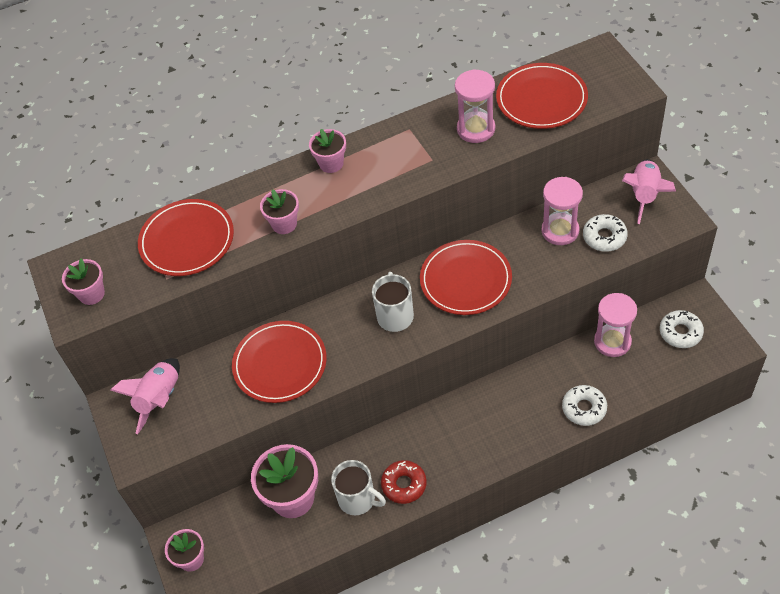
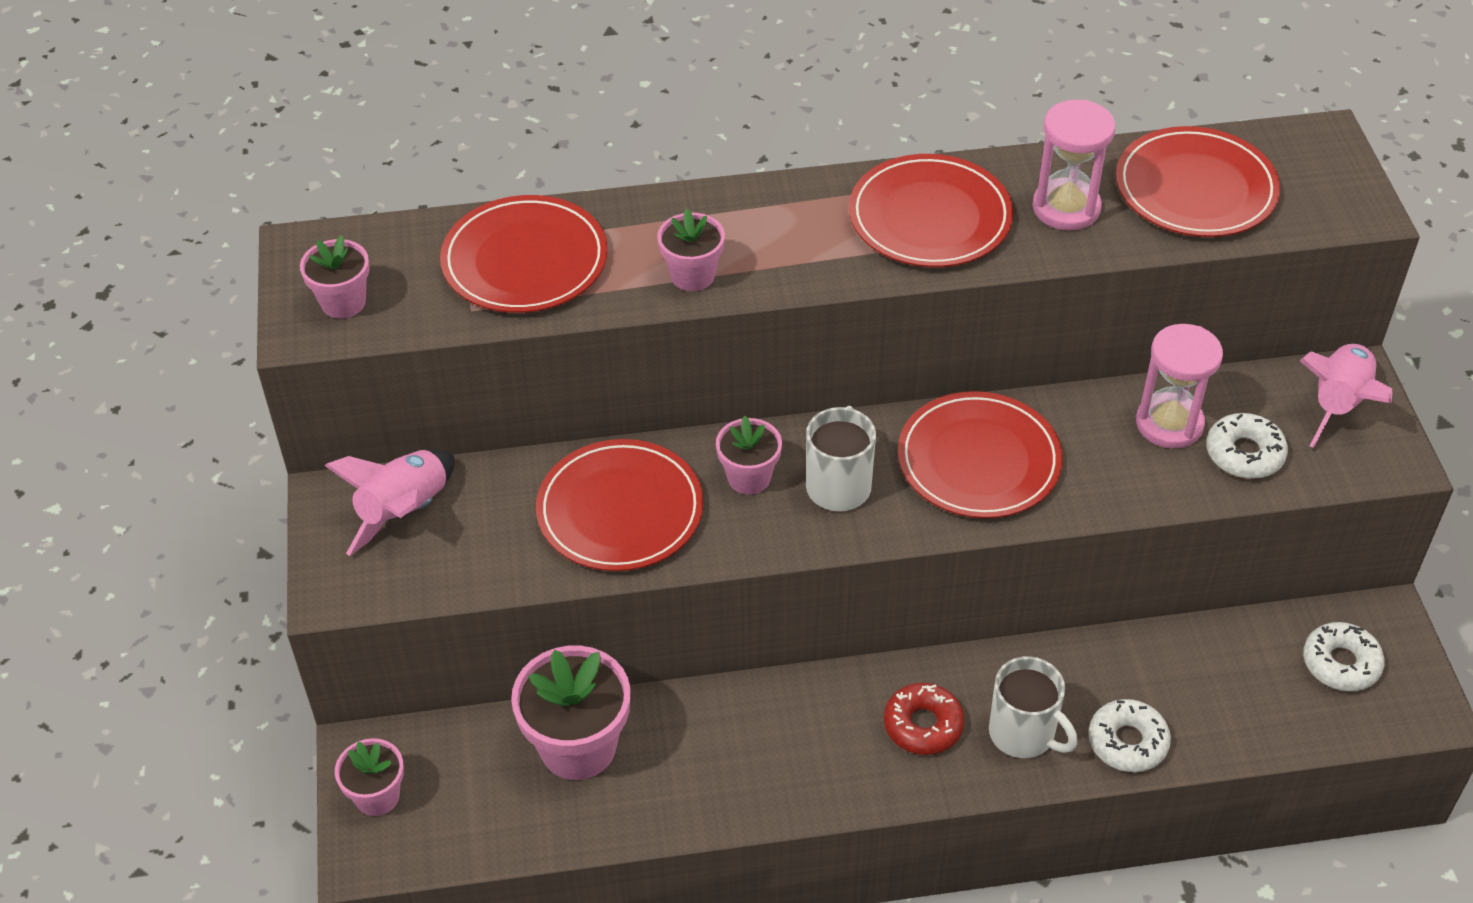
camera: 10 degrees right, 5 degrees down
pink flower pot [309,129,346,173] -> pink flower pot moved to [716,416,782,495]
white mug [331,460,386,515] -> white mug moved to [989,656,1077,758]
red donut [381,460,427,504] -> red donut moved to [884,683,964,755]
pink hourglass [594,293,637,357] -> none
none -> red plate [849,154,1014,267]

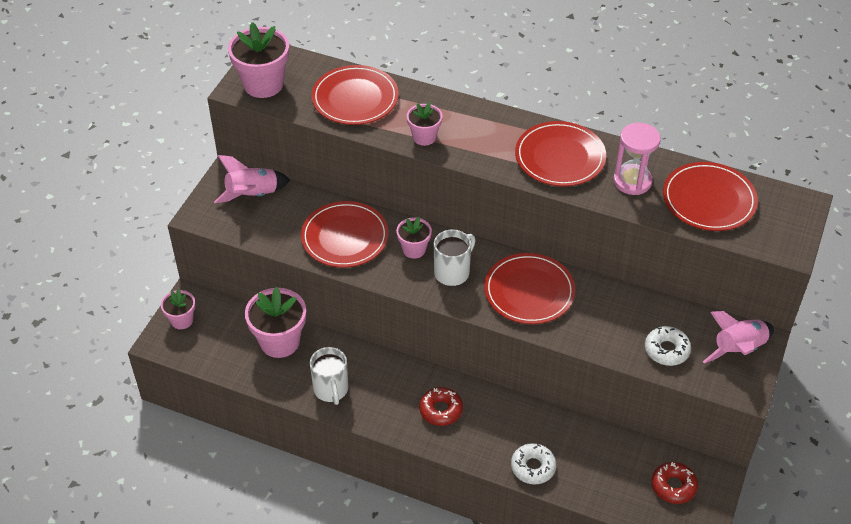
camera: 30 degrees right, 0 degrees up
pink flower pot [300,235,370,319] -> pink flower pot [228,22,289,98], size x1.75
white mug [989,656,1077,758] -> white mug moved to [310,347,348,405]
pink hourglass [1136,324,1223,449] -> none
white donut [1303,622,1385,691] -> red donut [652,462,698,504]

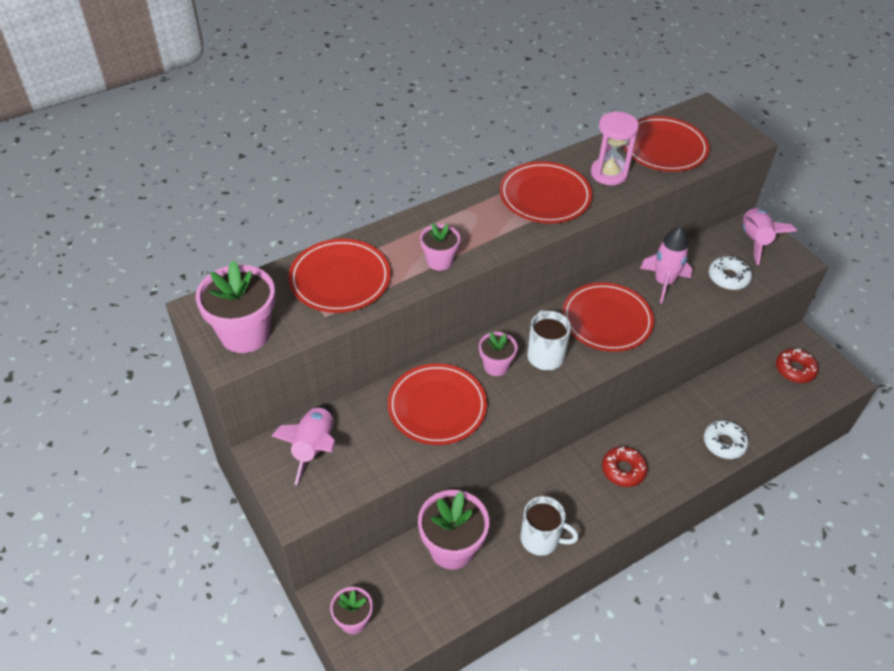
camera: 55 degrees left, 0 degrees up
none -> pink rocket [640,226,692,304]

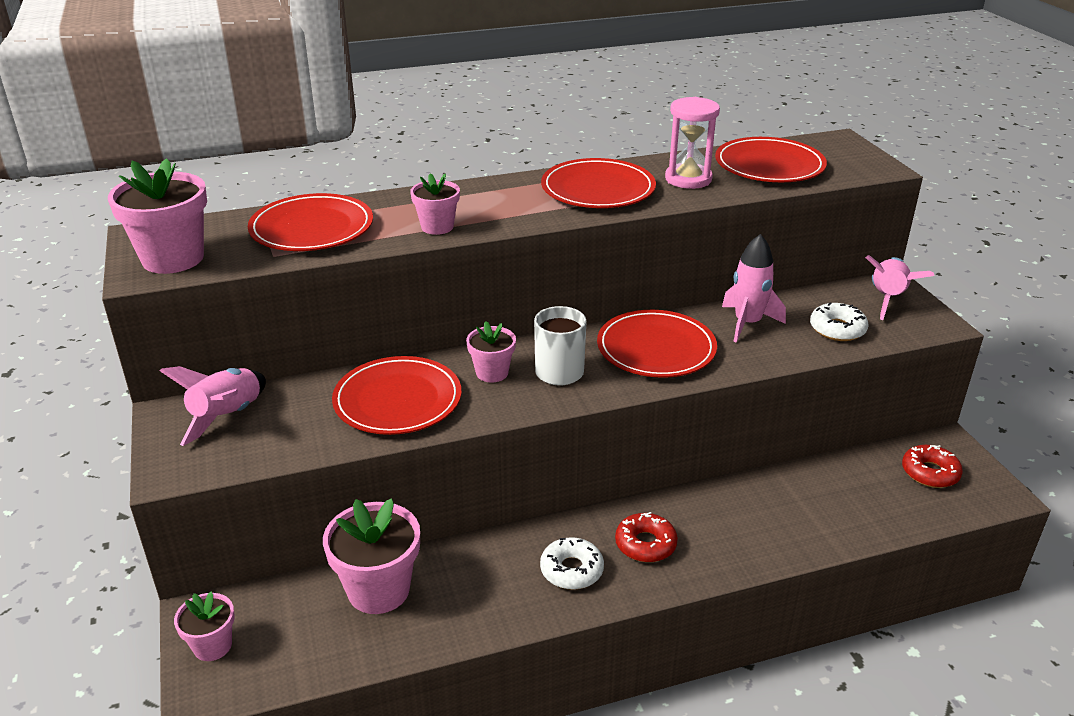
camera: 15 degrees right, 15 degrees down
white mug [521,496,579,556] -> none
white donut [704,420,749,459] -> white donut moved to [540,537,604,590]

